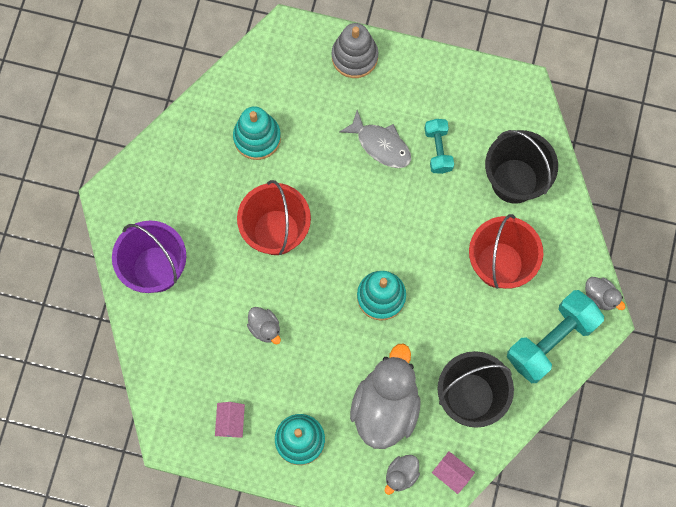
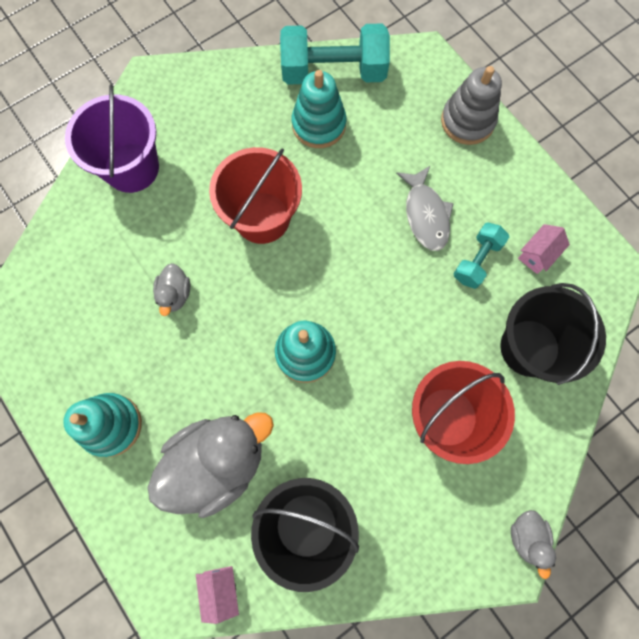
camera: 40 degrees right, 0 degrees up
pink house [215,402,245,438] -> pink house moved to [518,224,570,274]
grey duck [385,455,420,495] -> none
turquoise dumbbell [507,290,604,383] -> turquoise dumbbell moved to [280,23,390,84]

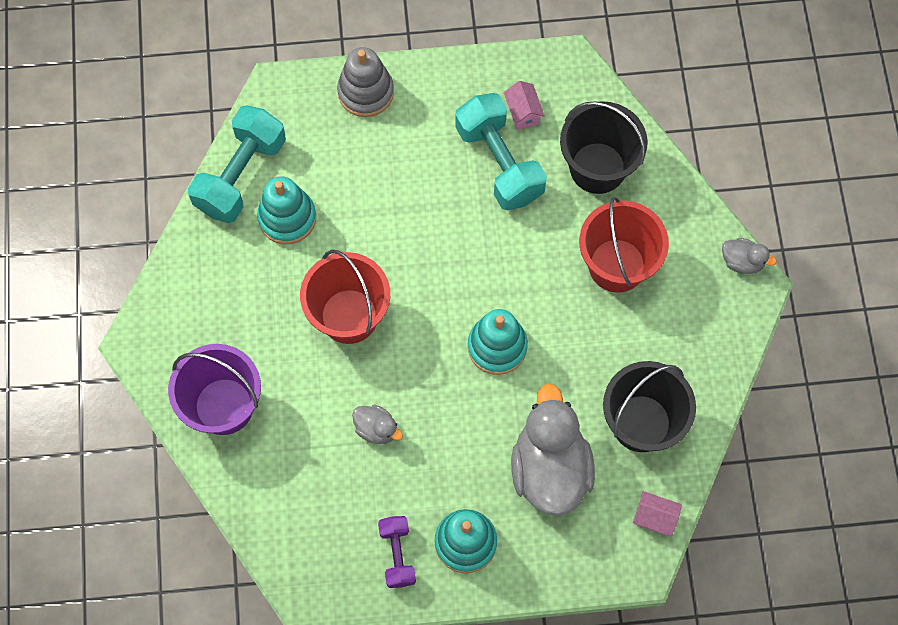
camera: 60 degrees left, 5 degrees down
grey fish [396,165,454,251] -> none
turquoise dumbbell [453,222,509,289] -> turquoise dumbbell [455,93,547,210], size x1.81
none -> purple dumbbell [378,516,416,588]

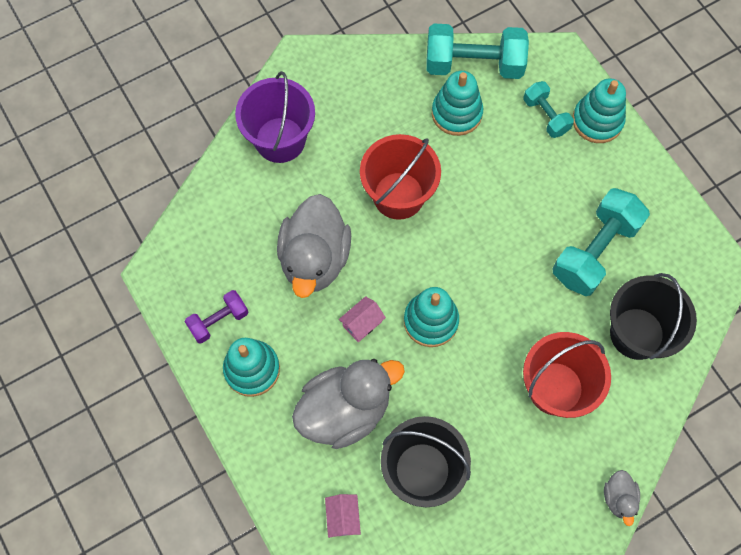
camera: 65 degrees right, 0 degrees up
grey stacking toy [337,47,394,117] -> turquoise stacking toy [572,78,626,143]
grey duck [352,405,403,444] -> grey duck [277,194,351,298], size x2.21
pink house [504,81,545,130] -> pink house moved to [339,296,386,342]
none -> turquoise dumbbell [523,81,574,138]

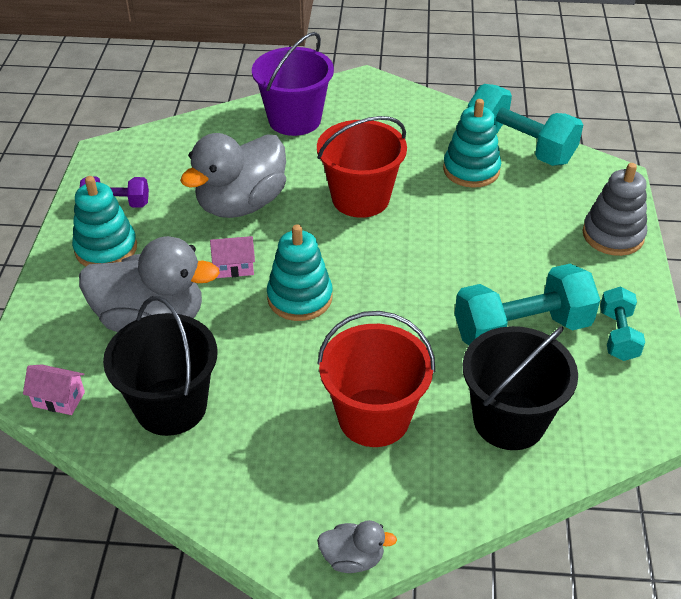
camera: 35 degrees right, 25 degrees down
pink house [325,494,361,538] -> pink house turned 75 degrees clockwise [23,364,85,415]
turquoise dumbbell [523,81,574,138] -> turquoise dumbbell moved to [600,286,645,361]
turquoise stacking toy [572,78,626,143] -> grey stacking toy [583,163,647,256]
grey duck [604,470,640,526] -> grey duck turned 120 degrees counterclockwise [317,520,397,573]

